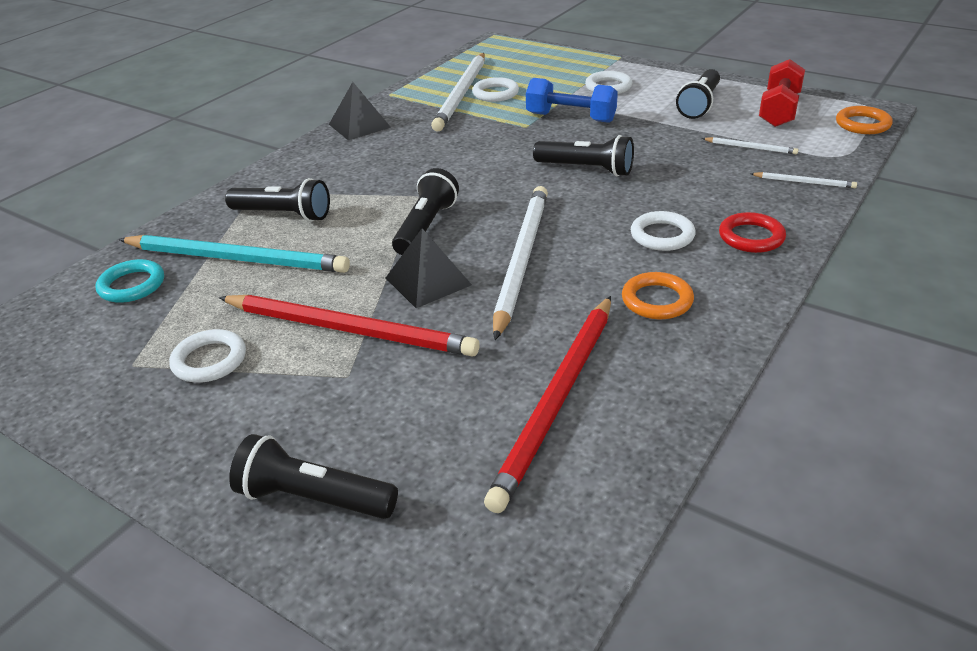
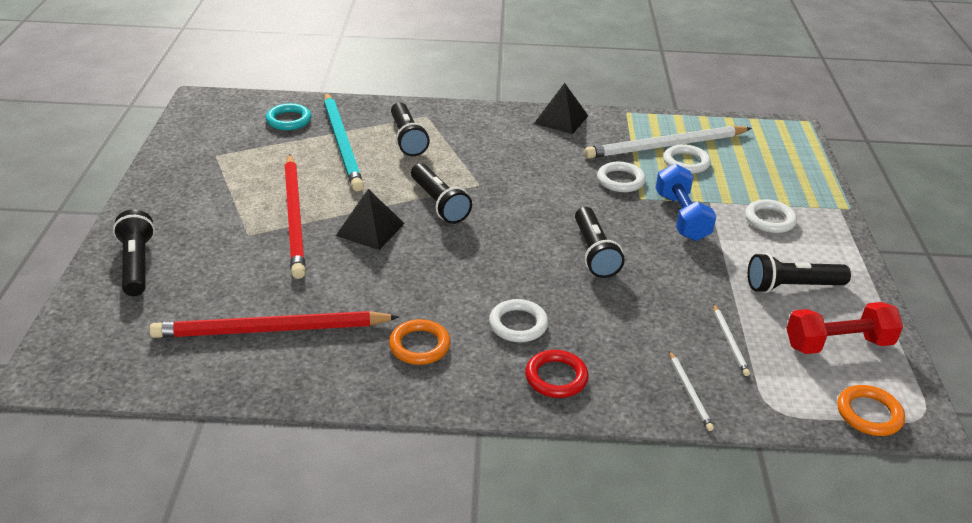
camera: 55 degrees right, 0 degrees up
white ring [169,329,246,383] -> white ring moved to [597,162,646,192]
black flashlight [392,168,459,255] -> black flashlight turned 75 degrees clockwise [411,163,472,224]
white pencil [493,186,548,340] -> none

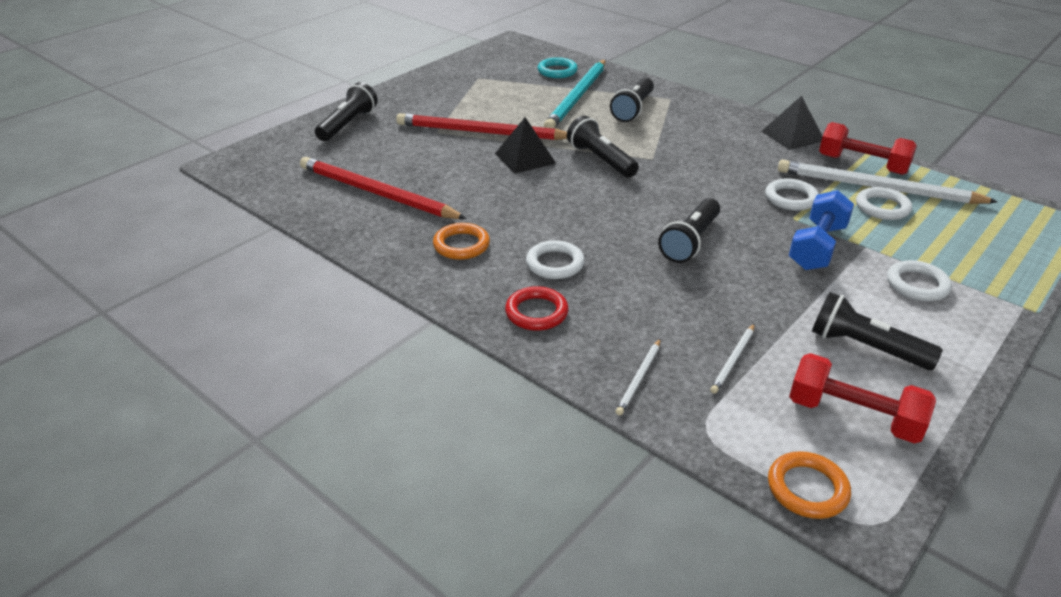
camera: 40 degrees right, 0 degrees up
red pencil [285,154,306,279] -> red pencil turned 75 degrees clockwise [396,113,567,140]
black flashlight [411,163,472,224] -> black flashlight turned 135 degrees clockwise [567,116,639,178]
none -> red dumbbell [819,122,917,175]

